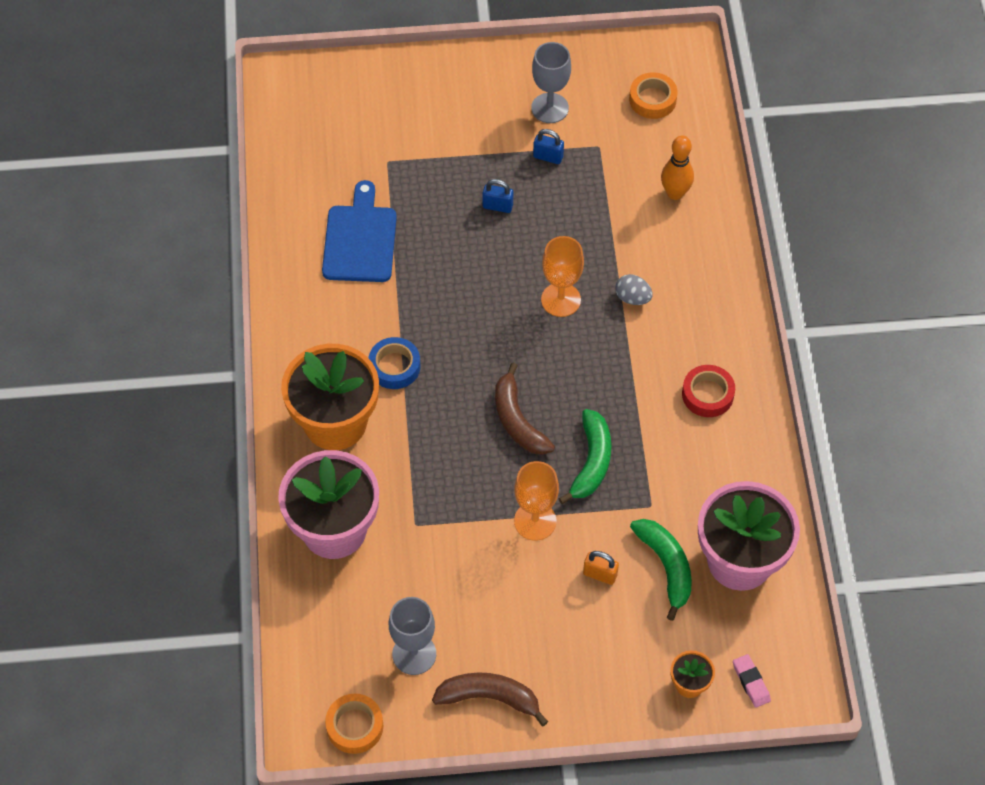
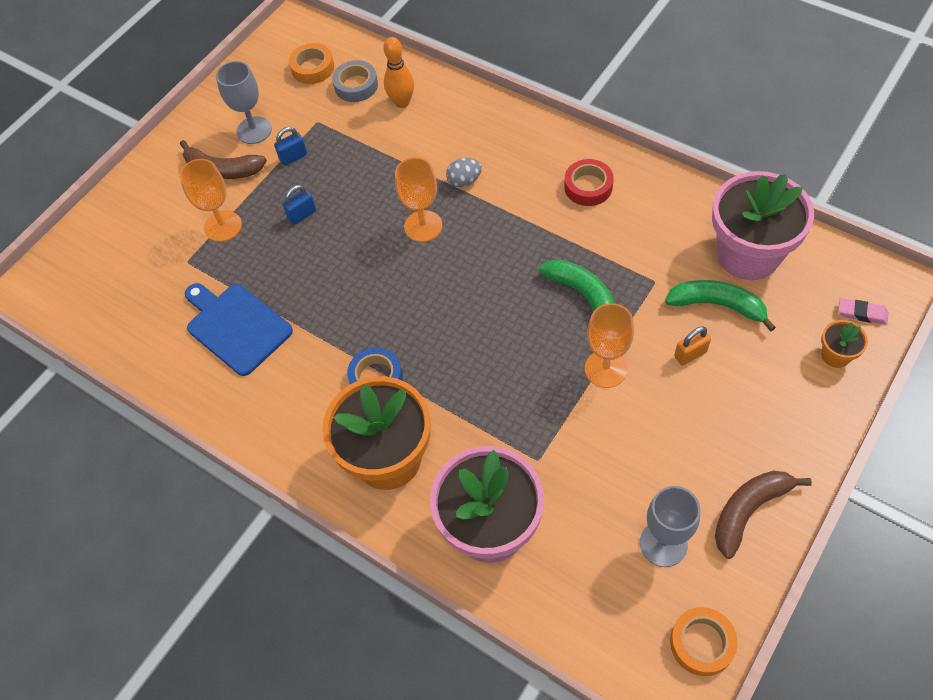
camera: 45 degrees left, 0 degrees up
brown banana [495,363,555,455] -> brown banana moved to [180,140,267,179]
none -> orange goblet [179,159,242,242]
none -> grey tape [332,60,378,102]

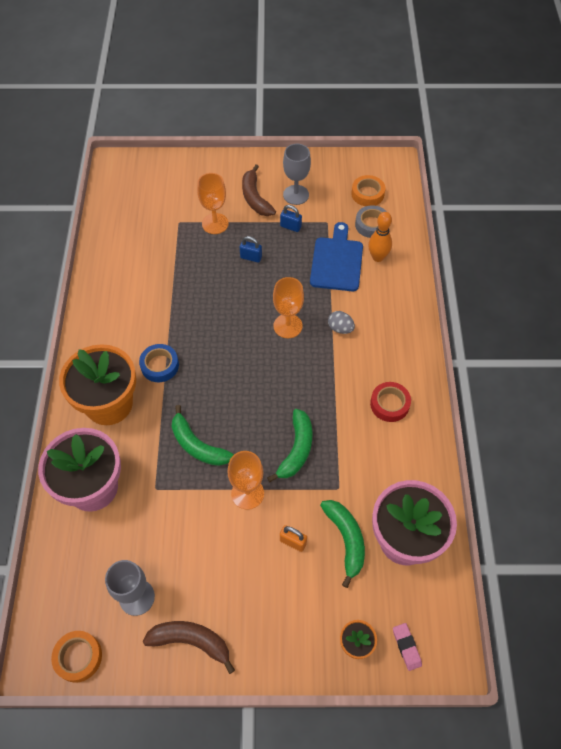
camera: 50 degrees right, 0 degrees up
blue cutting board [185,283,293,376] -> blue cutting board moved to [310,222,363,291]
none -> green banana [172,405,234,466]

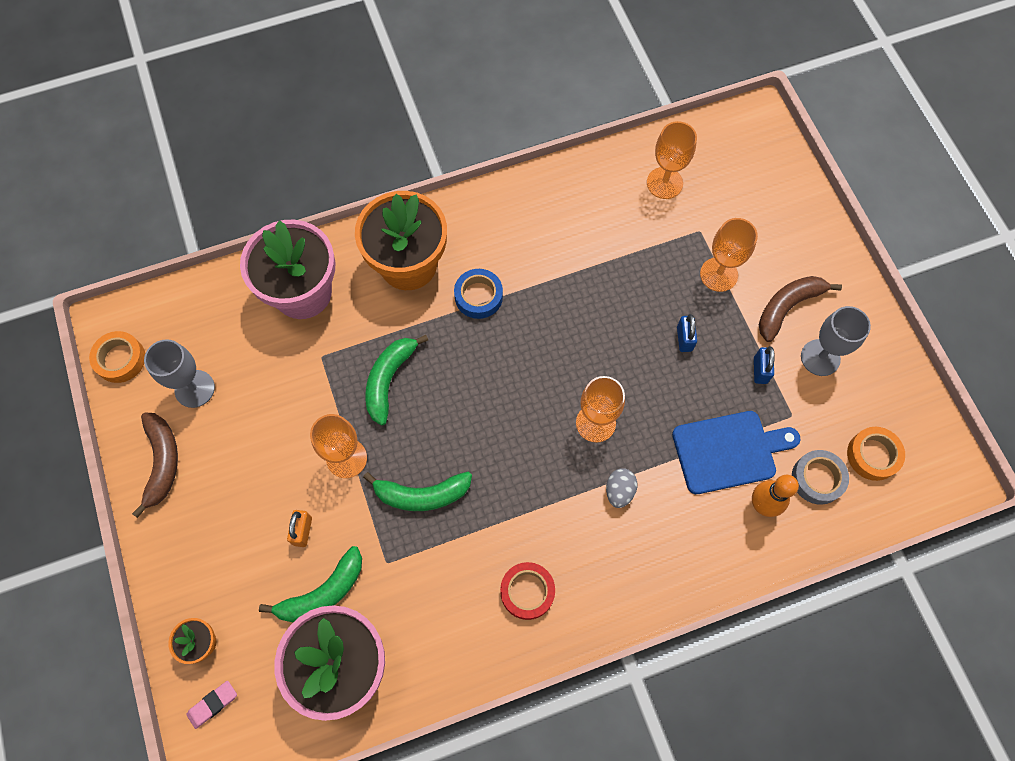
camera: 70 degrees right, 10 degrees up
none -> orange goblet [647,121,697,199]

